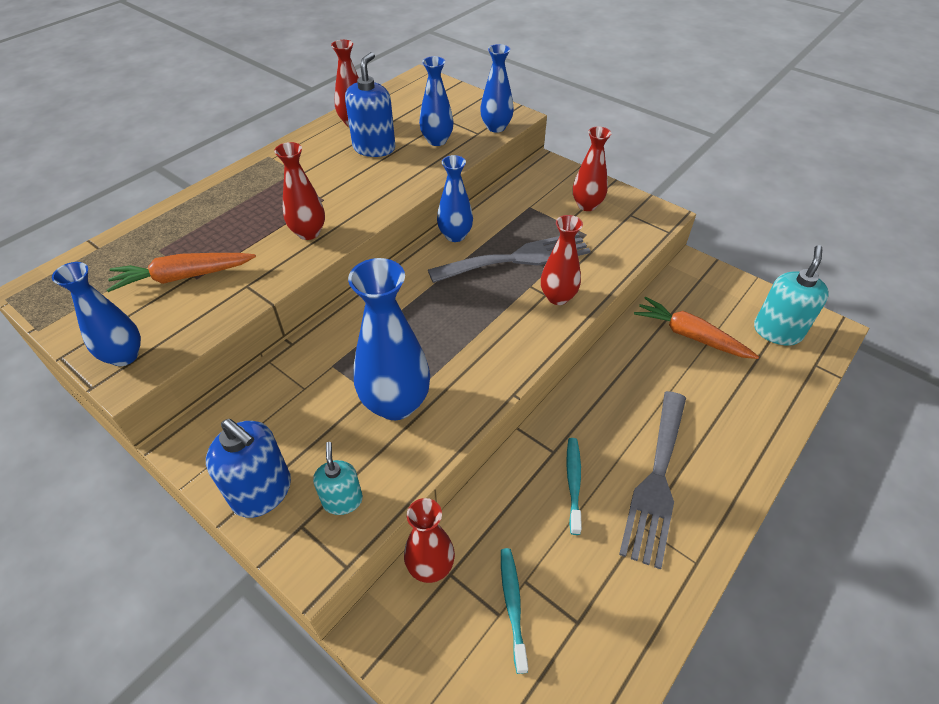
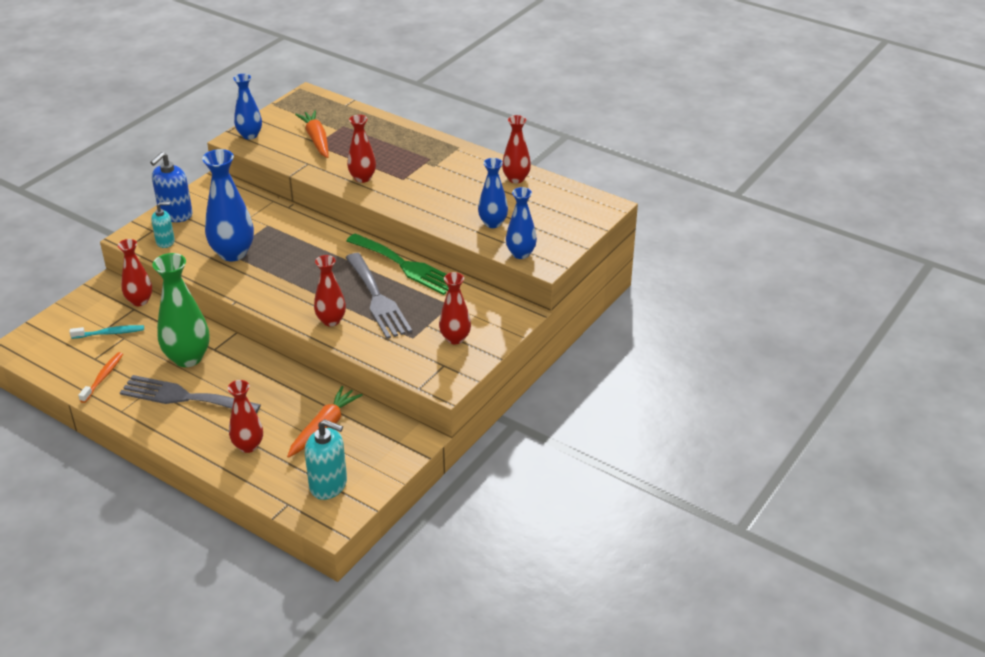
camera: 85 degrees right, 10 degrees down
blue soap dispenser [345,52,395,157] -> none
blue vase [437,155,473,242] -> green fork [346,233,449,295]
turquoise toothbrush [566,438,582,535] -> green vase [152,253,210,367]
none -> orange toothbrush [78,352,123,403]
none -> red vase [228,380,263,453]

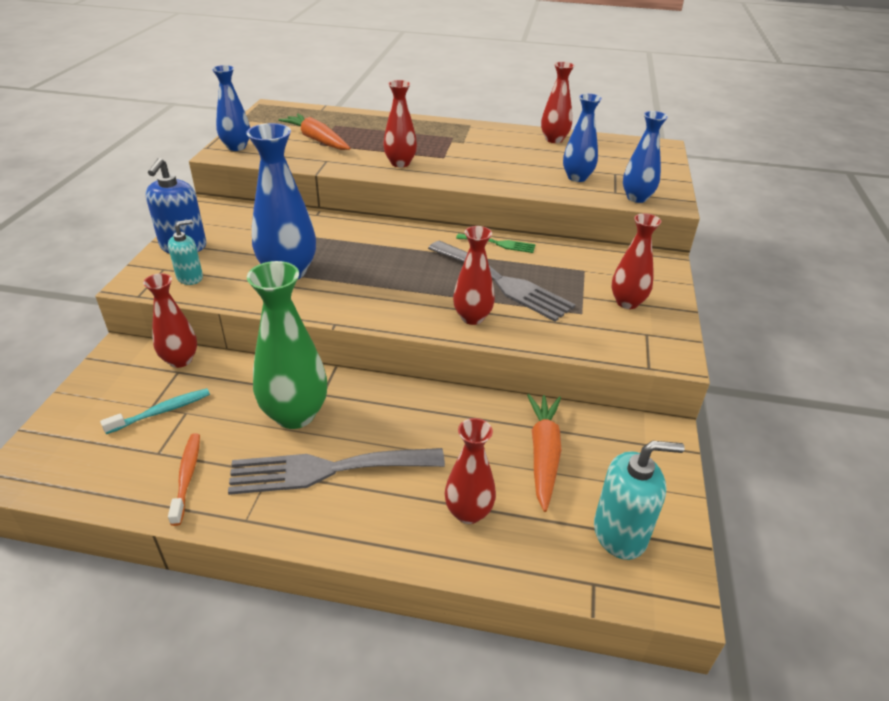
camera: 25 degrees left, 0 degrees up
green fork [346,233,449,295] -> green fork [456,234,535,253], size x0.50

